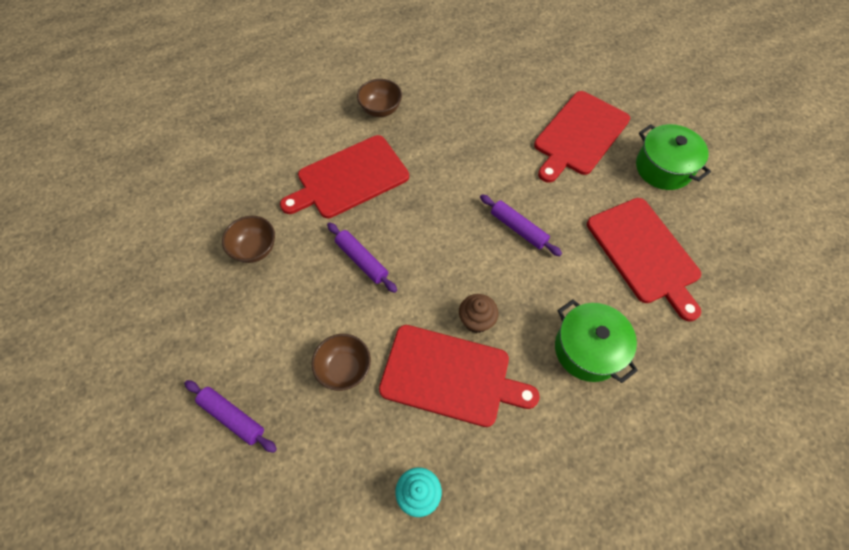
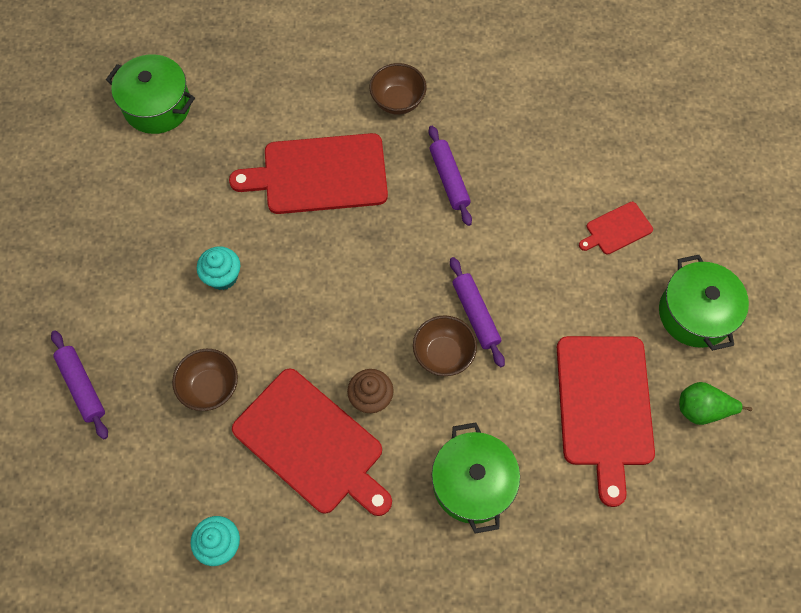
camera: 25 degrees right, 5 degrees up
brown bowl [222,216,275,263] -> brown bowl moved to [413,315,477,376]
purple rolling pin [327,222,397,293] -> purple rolling pin moved to [429,126,472,226]
red cutting board [534,91,630,183] -> red cutting board [579,202,653,255], size x0.48
none -> green pot [106,54,195,134]
none -> turquoise cupcake [197,246,240,290]
none -> green pear [679,382,752,425]

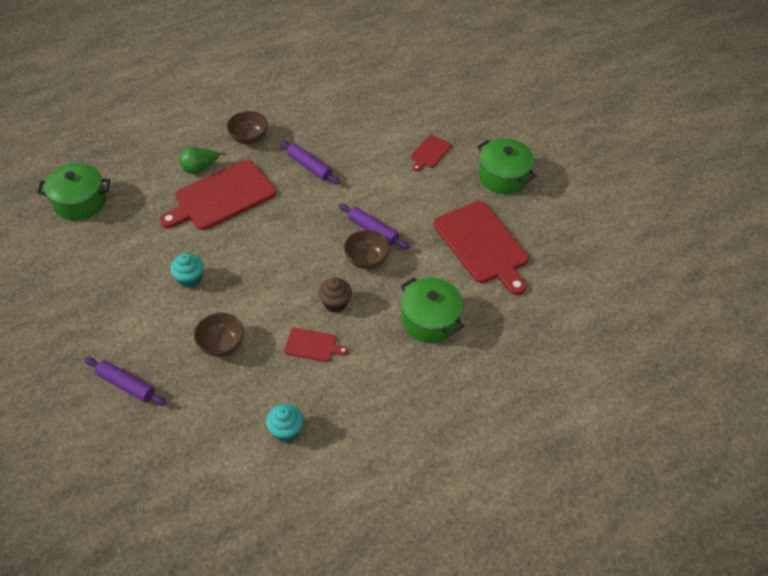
camera: 30 degrees left, 15 degrees down
red cutting board [232,369,392,516] -> red cutting board [284,328,348,362], size x0.48
green pear [679,382,752,425] -> green pear moved to [179,147,226,174]

